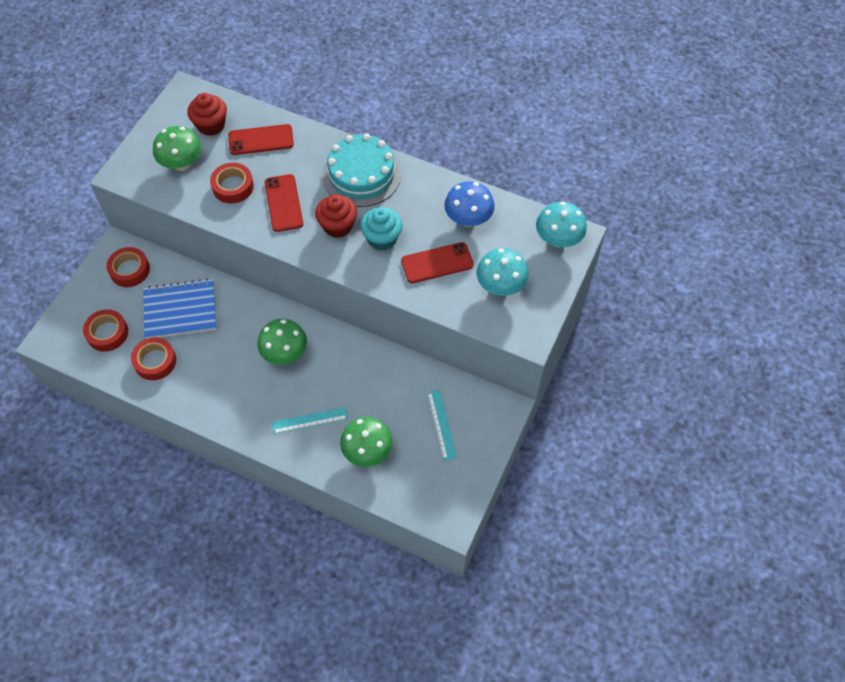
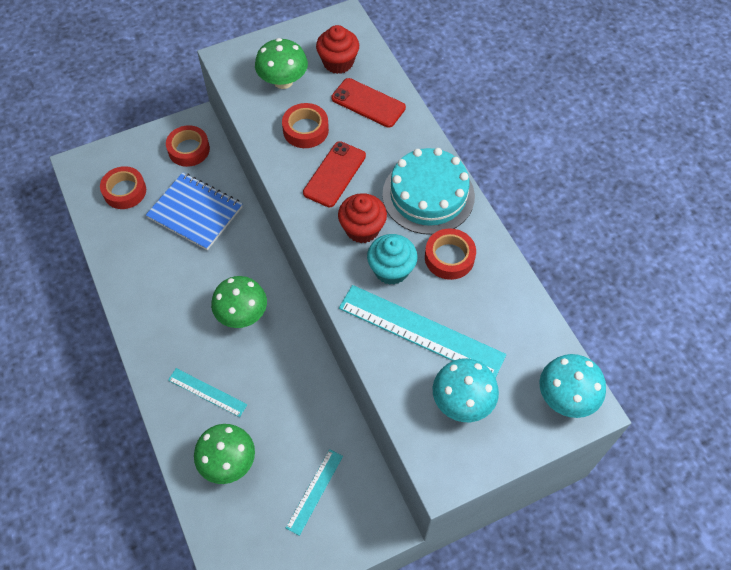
camera: 40 degrees right, 0 degrees up
red tape [131,337,176,380] -> red tape moved to [425,228,476,280]
red phone [401,242,474,283] -> turquoise ruler [339,285,506,378]
blue mushroom [444,181,495,227] -> none

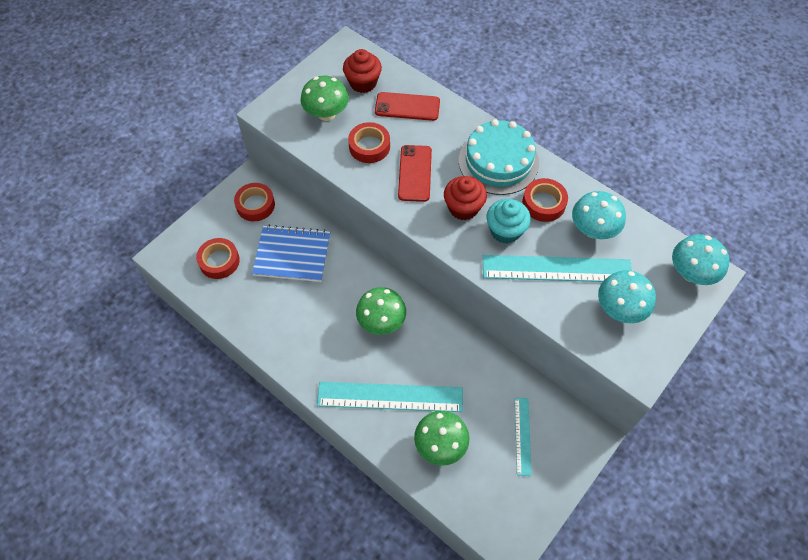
camera: 25 degrees left, 0 degrees up
turquoise ruler [168,368,247,417] -> turquoise ruler [317,382,463,412], size x1.87
none -> turquoise mushroom [572,191,626,239]

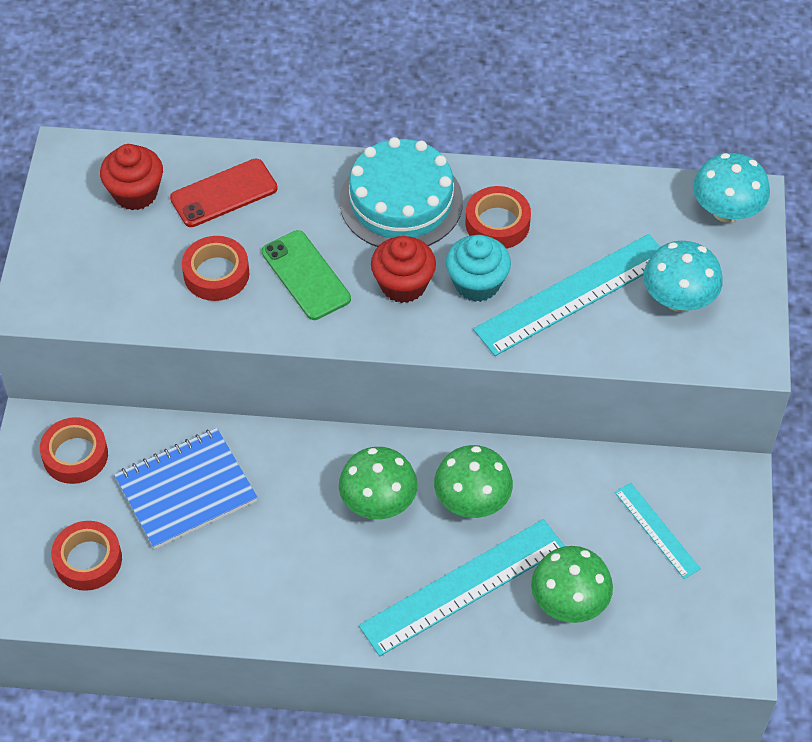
camera: 35 degrees left, 5 degrees down
green mushroom [301,76,349,121] -> green mushroom moved to [434,445,513,518]
red phone [398,145,432,202] -> green phone [262,230,351,320]
turquoise mushroom [572,191,626,239] -> none

